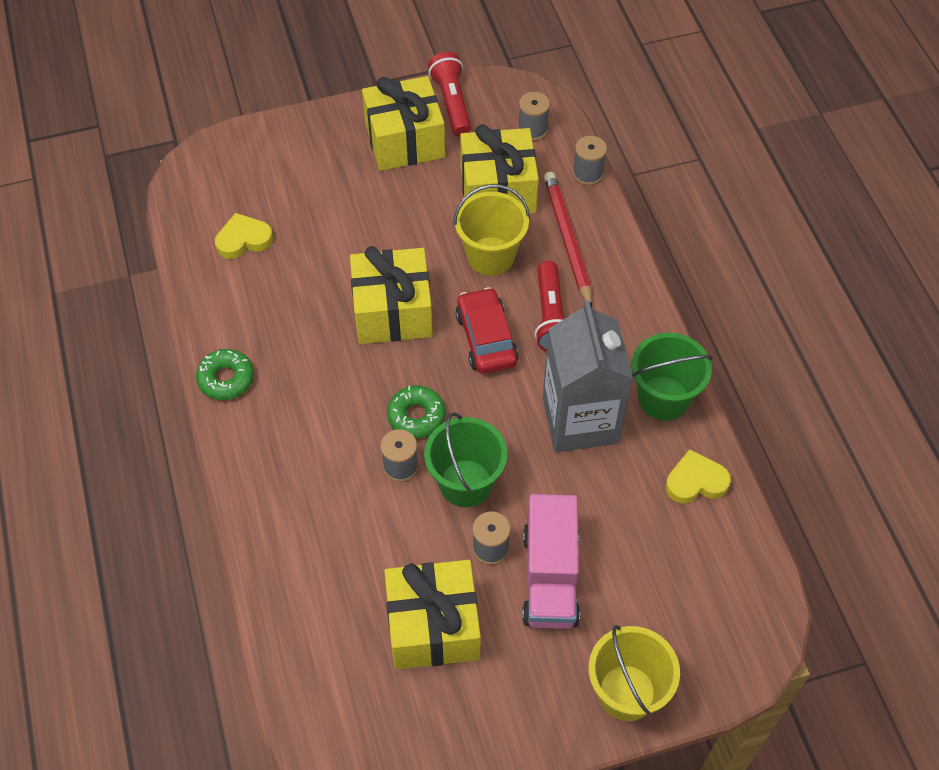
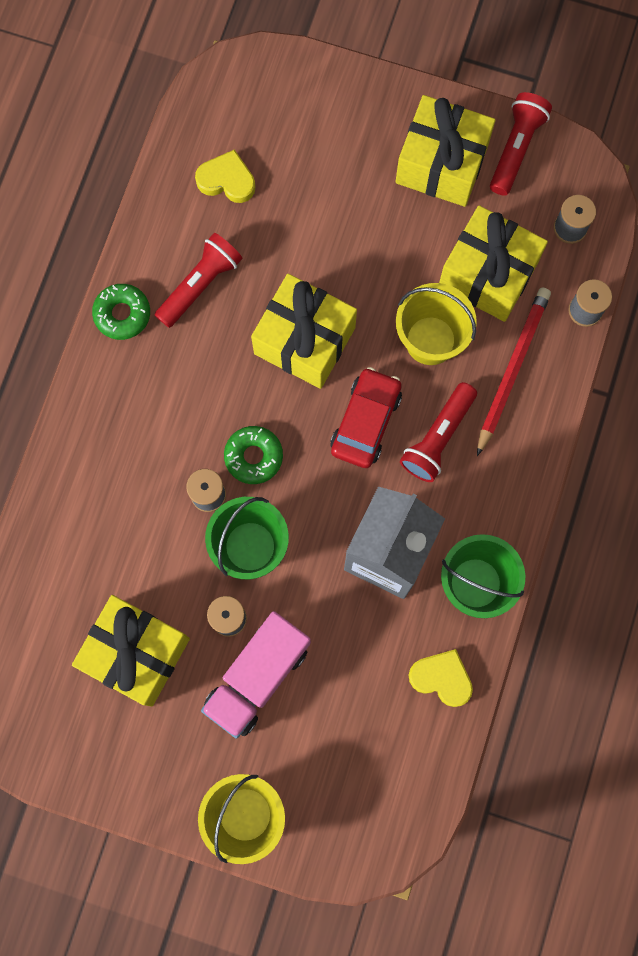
camera: 35 degrees right, 20 degrees up
none -> red flashlight [155,233,242,328]

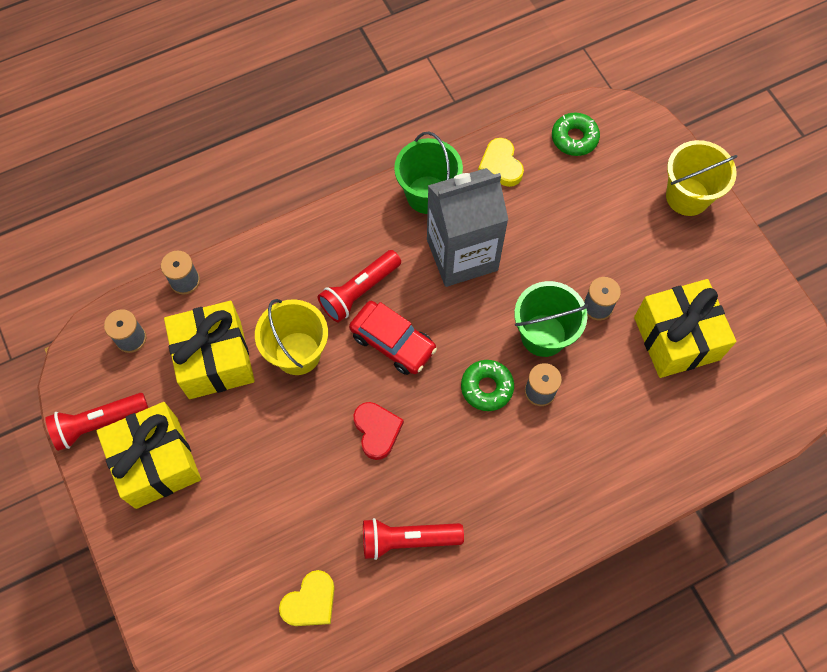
camera: 135 degrees left, 10 degrees down
green donut [92,284,150,340] -> green donut moved to [552,113,600,156]
yellow heart [195,149,255,203] -> yellow heart turned 105 degrees counterclockwise [279,570,335,626]
pink truck [201,611,311,738] -> none
yellow gift [251,274,357,389] -> red heart [354,402,404,460]
red car [330,367,402,468] -> red car turned 120 degrees counterclockwise [349,301,437,375]
red flashlight [400,382,477,482] -> red flashlight turned 150 degrees clockwise [318,250,401,322]
red pencil [477,288,551,456] -> none

